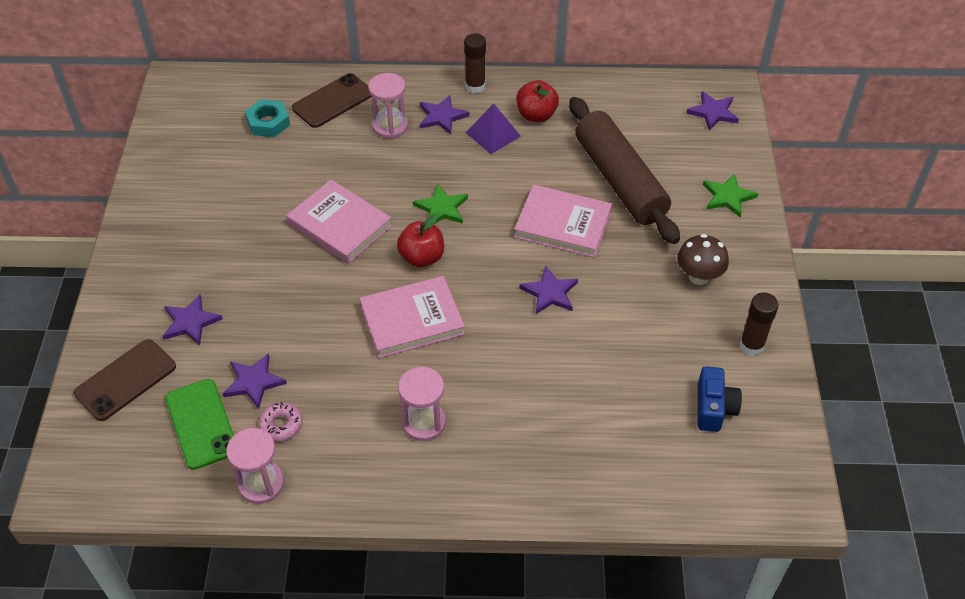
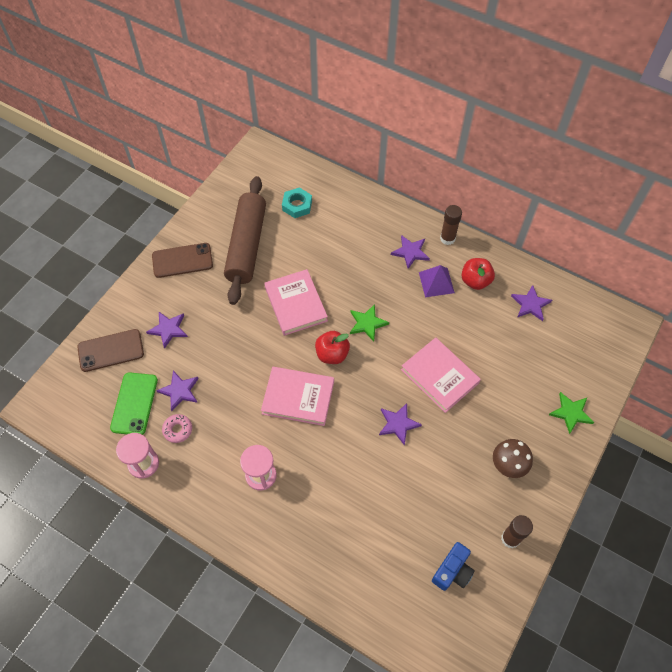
camera: 30 degrees right, 10 degrees up
brown phone [292,73,372,128] -> brown phone moved to [152,243,213,278]
pink hourglass [368,73,408,139] -> none
brown rolling pin [569,97,680,244] -> brown rolling pin moved to [224,176,266,305]
purple star [686,91,739,130] -> purple star moved to [511,285,552,321]

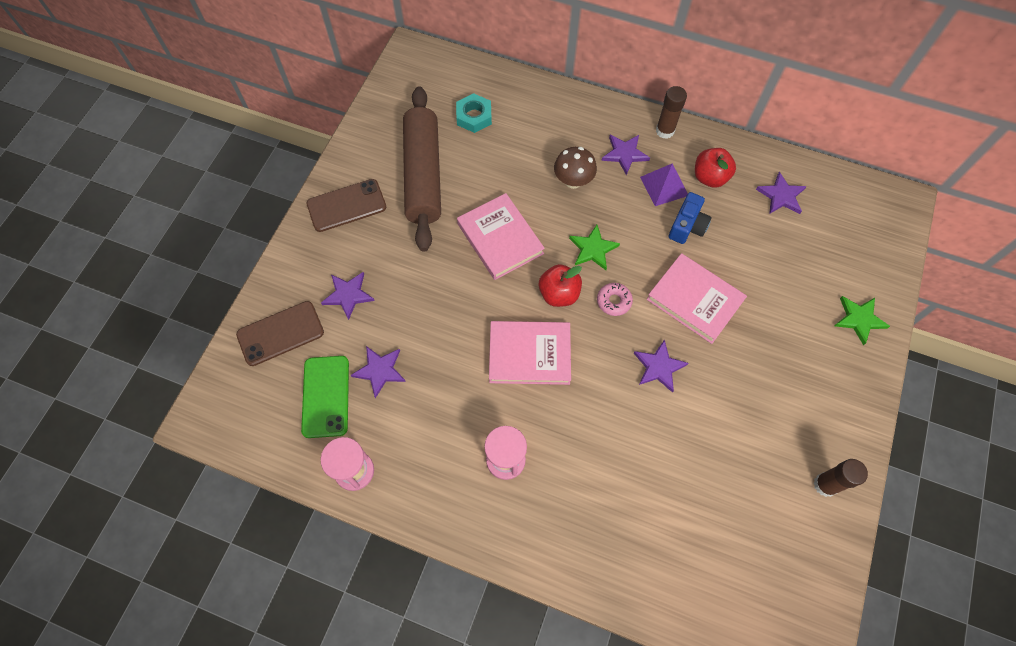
camera: 10 degrees left, 5 degrees up
pink donut [162,414,192,443] -> pink donut moved to [597,283,633,316]
blue camera [432,542,475,591] -> blue camera moved to [669,192,711,244]
brown mushroom [493,439,533,478] -> brown mushroom moved to [554,147,597,189]

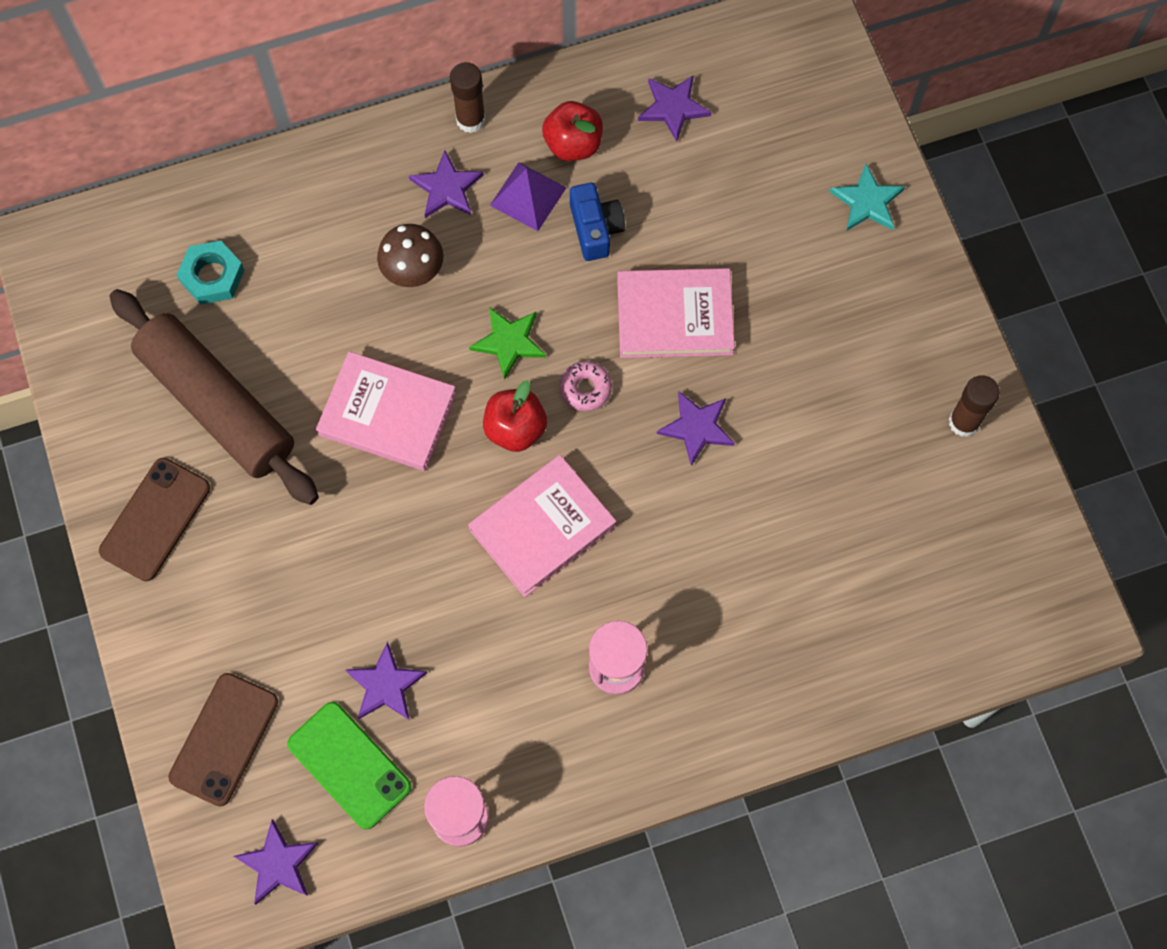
camera: 40 degrees left, 5 degrees up
purple star [321,272,375,320] -> purple star moved to [234,819,319,904]
green star [835,296,890,345] -> turquoise star [829,164,905,231]

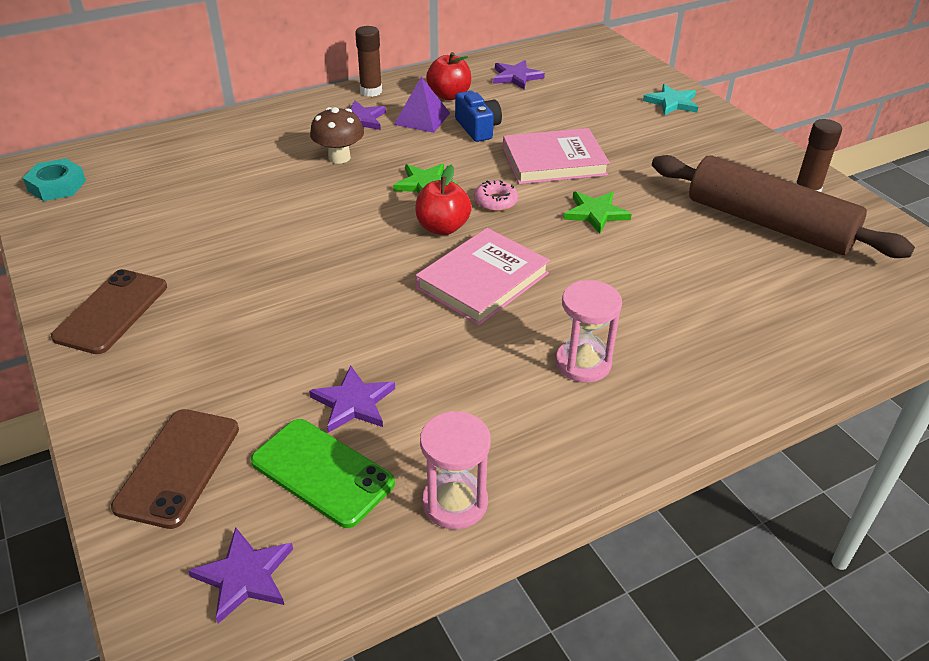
camera: 10 degrees left, 30 degrees down
brown rolling pin [109,289,319,505] -> brown rolling pin moved to [652,155,915,258]
turquoise nut [177,241,245,305] -> turquoise nut moved to [23,158,86,201]
pink book [316,351,456,471] -> none
purple star [657,391,735,466] -> green star [564,192,632,234]

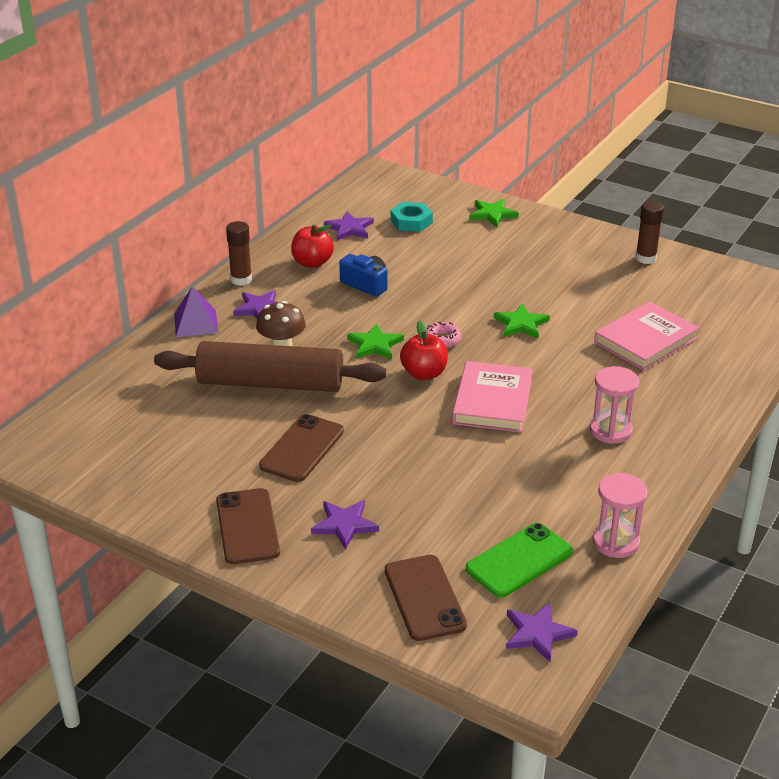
camera: 30 degrees left, 5 degrees down
turquoise nut [23,158,86,201] -> turquoise nut moved to [391,202,433,232]
green phone [251,419,395,528] -> green phone turned 45 degrees counterclockwise [466,523,573,598]
purple star [309,365,395,433] -> purple star moved to [311,500,379,549]
purple pyramid [394,77,450,133] -> purple pyramid moved to [174,286,218,337]
pink book [503,128,610,184] -> pink book moved to [594,301,699,371]
turquoise star [643,84,698,115] -> green star [469,199,519,228]
brown rolling pin [652,155,915,258] -> brown rolling pin moved to [154,341,386,392]
none -> brown phone [259,414,344,482]

